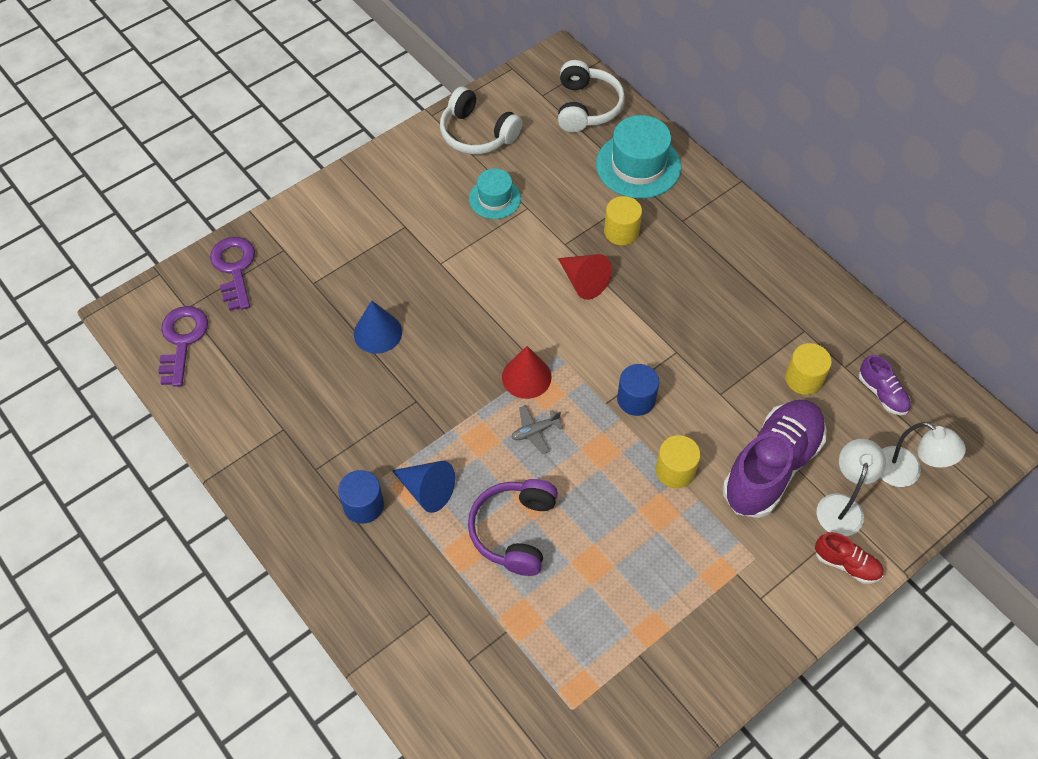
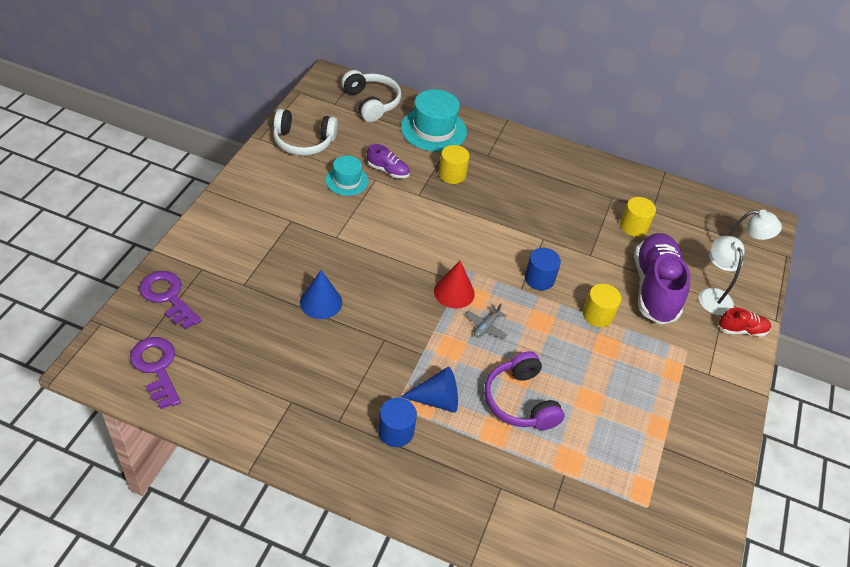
camera: 35 degrees left, 10 degrees down
red cone [558,254,612,300] -> none
purple shoe [859,355,911,415] -> purple shoe moved to [367,144,410,179]

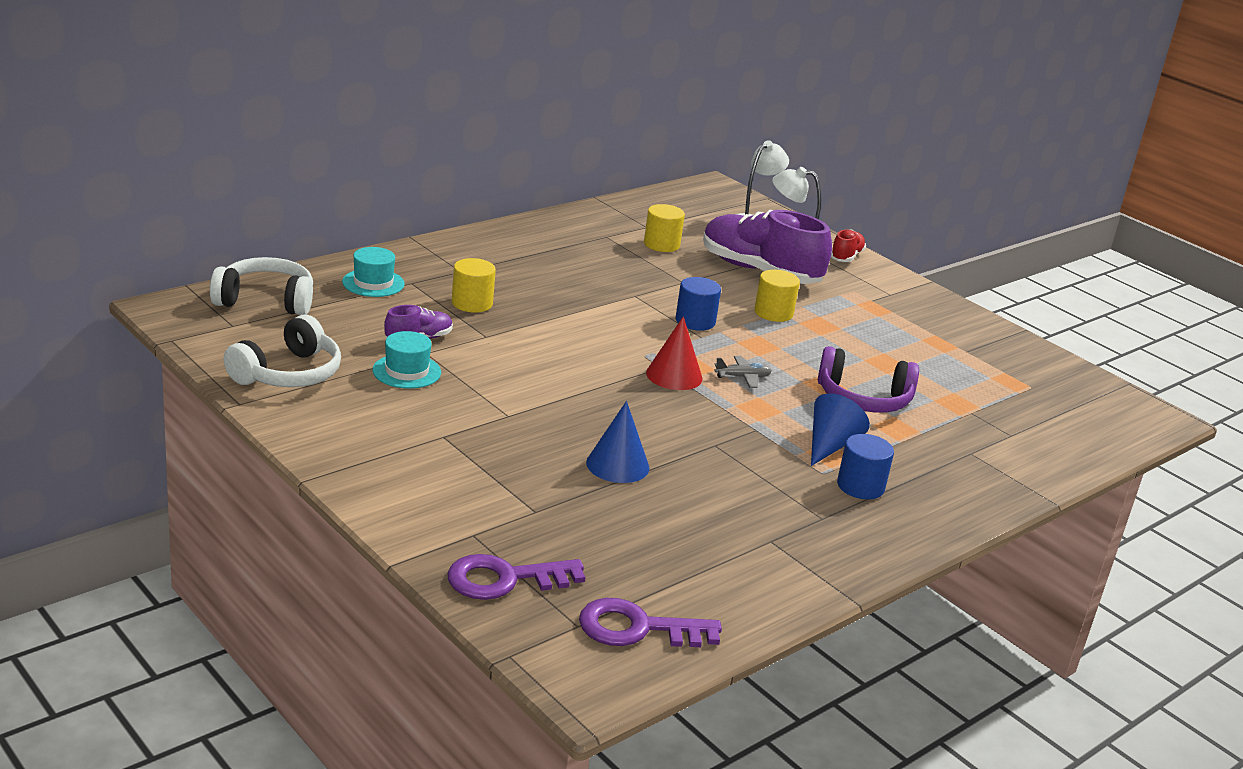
camera: 60 degrees left, 20 degrees down
turquoise hat [401,89,467,152] -> turquoise hat [342,247,405,297], size x0.60
grey plane [466,303,508,339] -> grey plane turned 75 degrees counterclockwise [714,356,772,388]

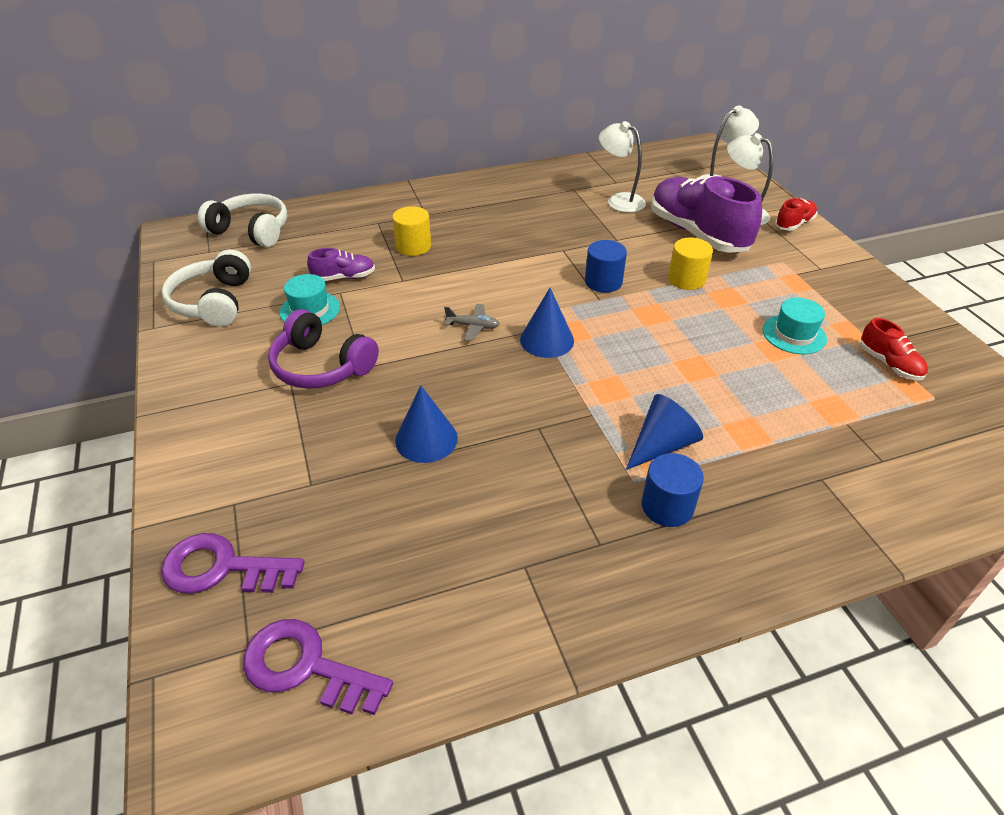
camera: 25 degrees right, 15 degrees up
white headphones [223,315,341,387] -> white headphones turned 120 degrees clockwise [162,249,251,327]
turquoise hat [342,247,405,297] -> turquoise hat moved to [762,298,827,354]
yellow cylinder [644,204,685,252] -> white lamp [599,121,646,213]
red cone [646,316,702,390] -> blue cone [520,288,574,358]
grey plane [714,356,772,388] -> grey plane moved to [444,304,500,341]
purple headphones [818,346,919,413] -> purple headphones moved to [268,309,379,389]
none -> red shoe [860,318,928,380]

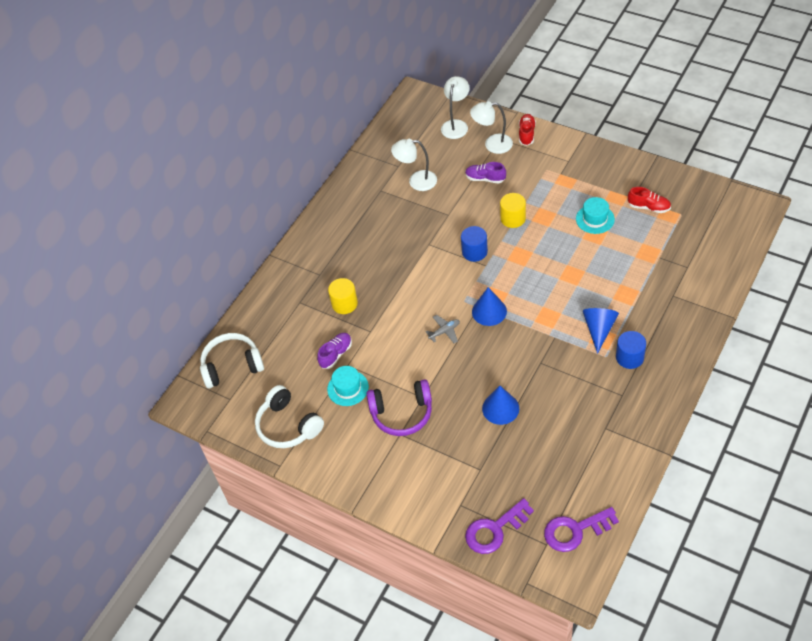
camera: 35 degrees left, 10 degrees up
purple shoe [651,176,762,253] -> purple shoe [465,162,506,183], size x0.46

